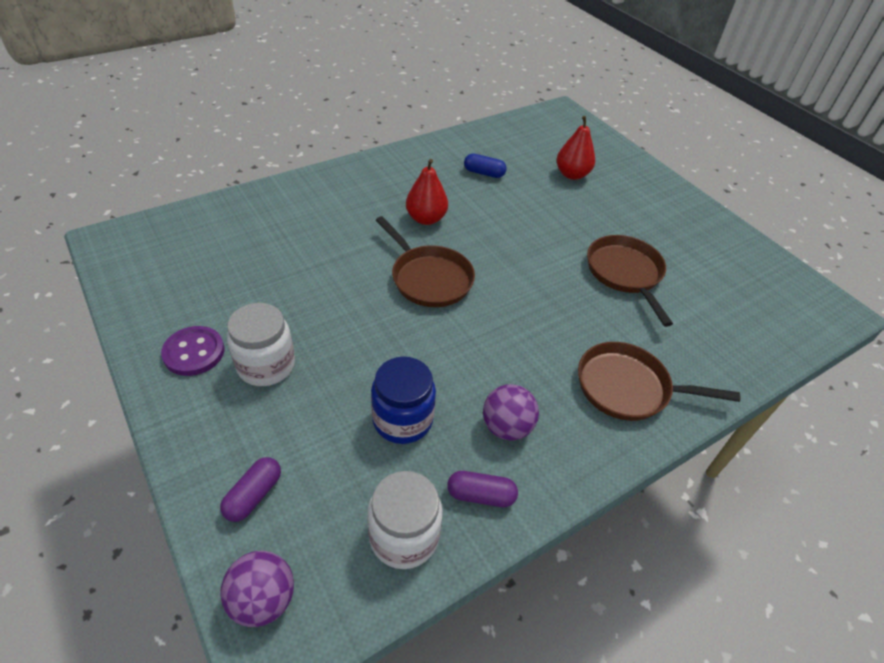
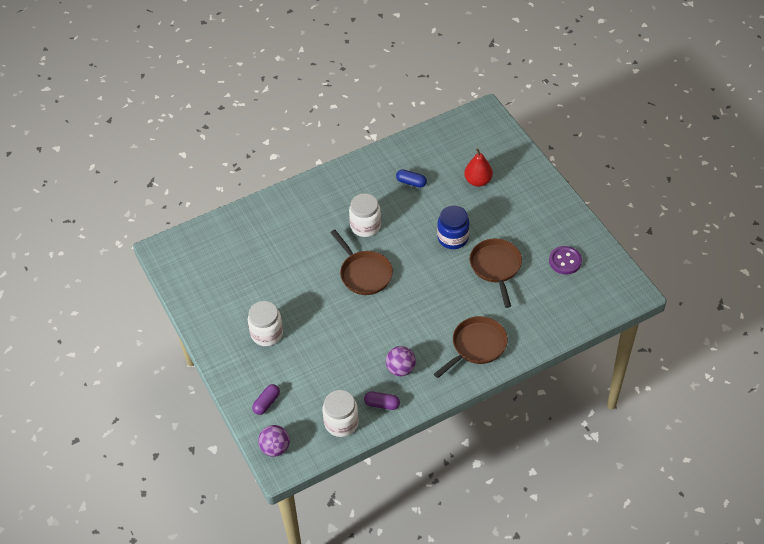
camera: 10 degrees right, 5 degrees up
purple button [161,326,224,376] -> purple button moved to [549,246,582,274]
blue jar [371,357,436,444] -> blue jar moved to [437,205,470,249]
red pear [406,159,448,225] -> white jar [349,194,381,237]
brown pan [578,342,741,421] -> brown pan turned 120 degrees clockwise [434,316,508,378]

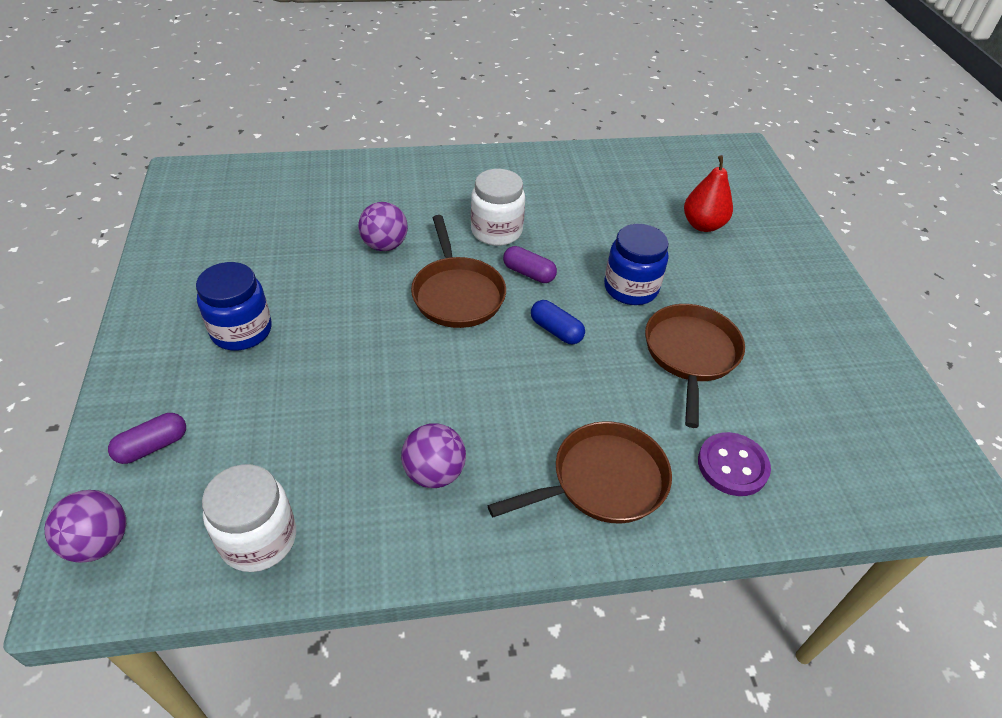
camera: 15 degrees right, 5 degrees down
white jar [248,301,283,346] -> blue jar [196,262,272,350]
purple capsule [364,392,400,410] -> purple capsule moved to [503,246,557,283]
blue capsule [396,169,427,188] -> blue capsule moved to [531,300,585,344]
purple button [549,246,582,274] -> purple button moved to [698,432,771,496]
none -> purple ball [358,202,408,251]

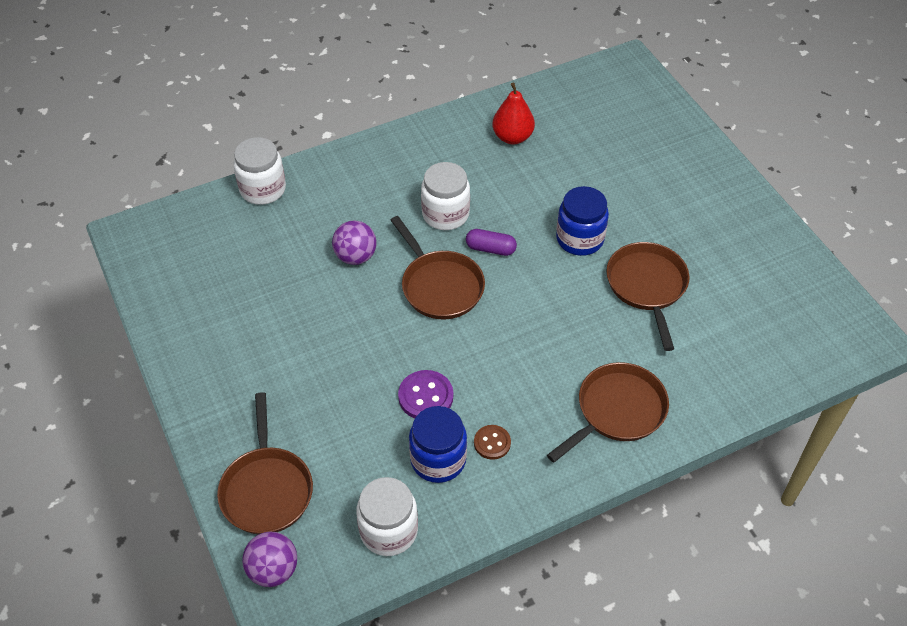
camera: 15 degrees left, 5 degrees up
purple capsule [108,413,186,464] -> brown pan [217,392,313,534]
blue jar [196,262,272,350] -> blue jar moved to [409,406,467,483]
purple ball [401,423,466,488] -> brown button [474,425,511,460]
blue capsule [531,300,585,344] -> none
red pear [684,155,733,232] -> red pear moved to [492,82,535,144]
purple button [698,432,771,496] -> purple button moved to [398,370,453,419]
none -> white jar [234,137,286,205]

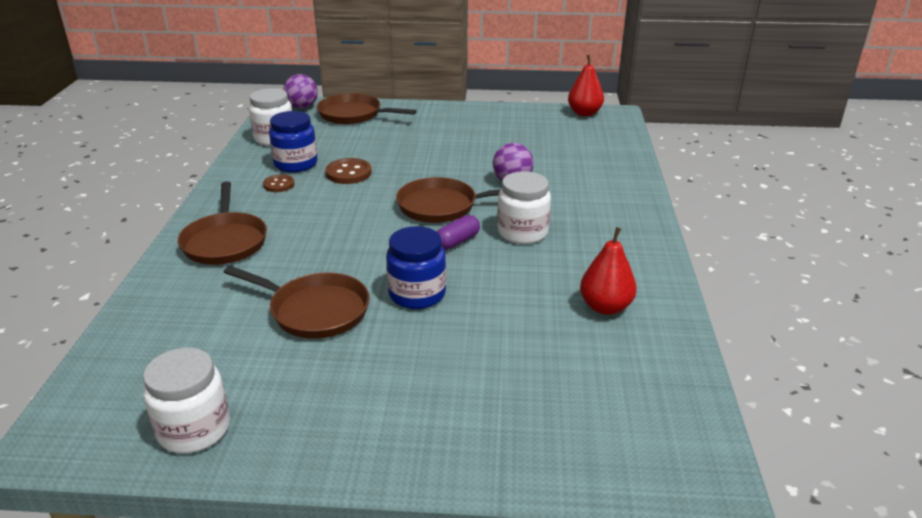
camera: 120 degrees right, 20 degrees down
white jar [234,137,286,205] -> white jar moved to [143,348,230,454]
purple button [398,370,453,419] -> brown button [325,158,372,184]
none -> red pear [568,55,604,116]

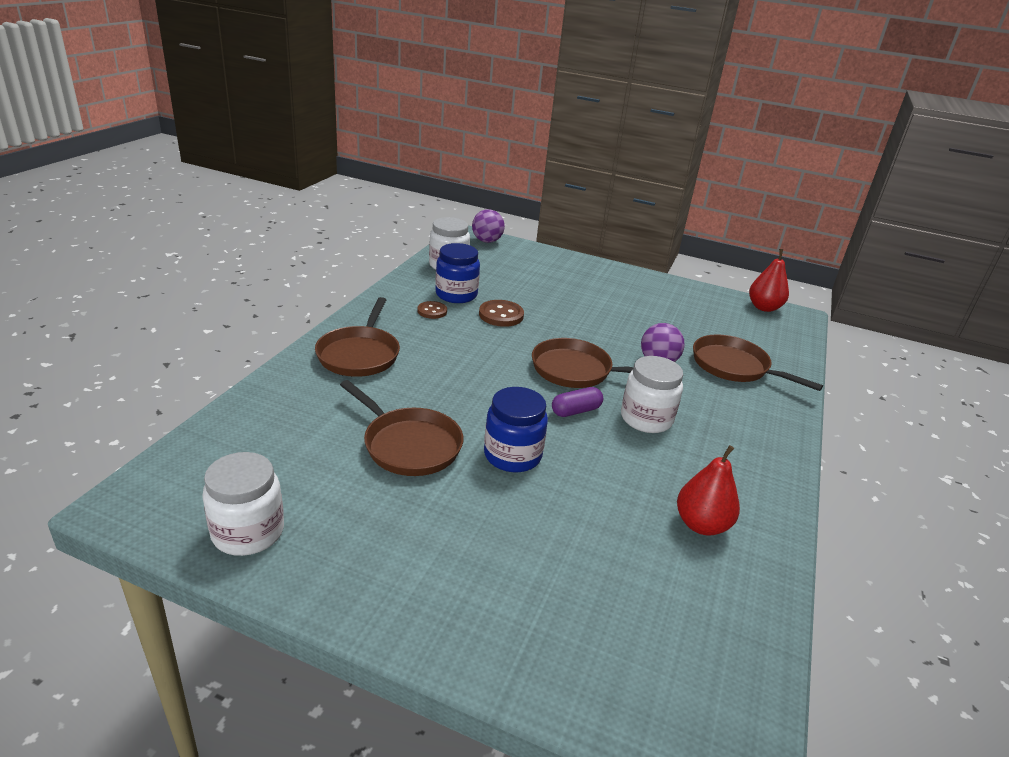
camera: 15 degrees right, 0 degrees up
brown pan [317,93,417,124] -> brown pan moved to [693,334,823,391]

